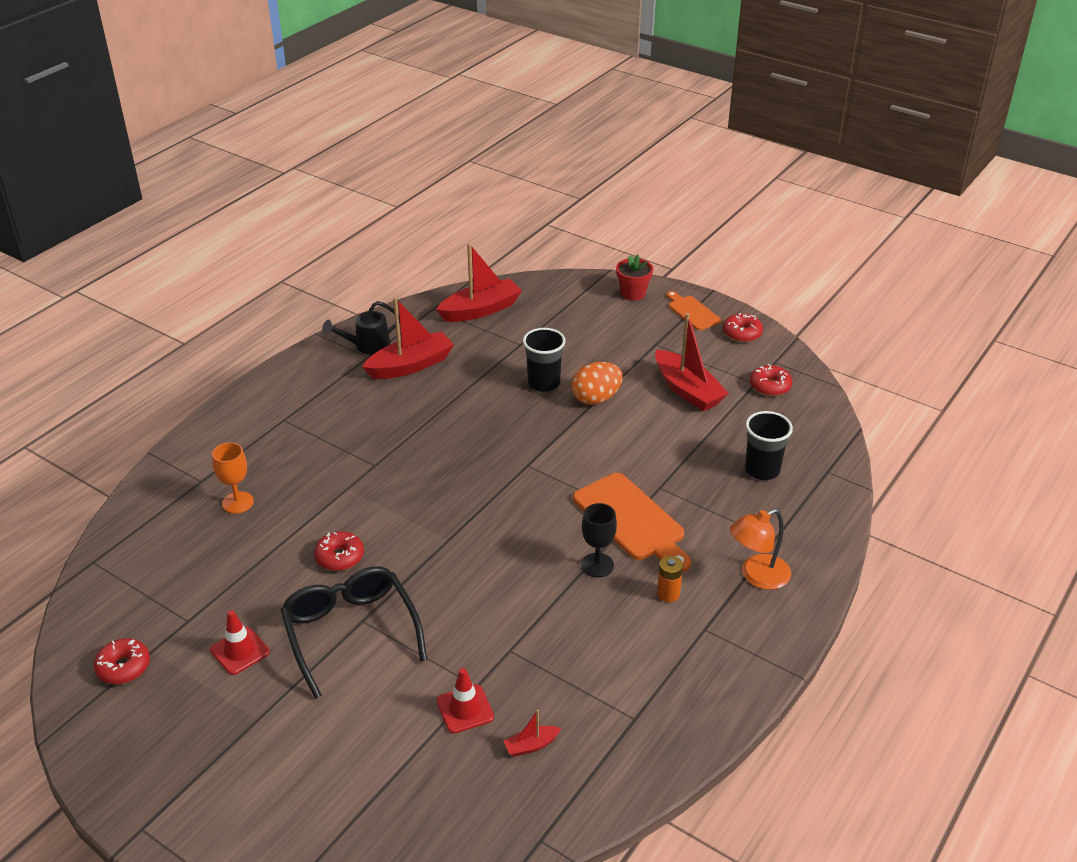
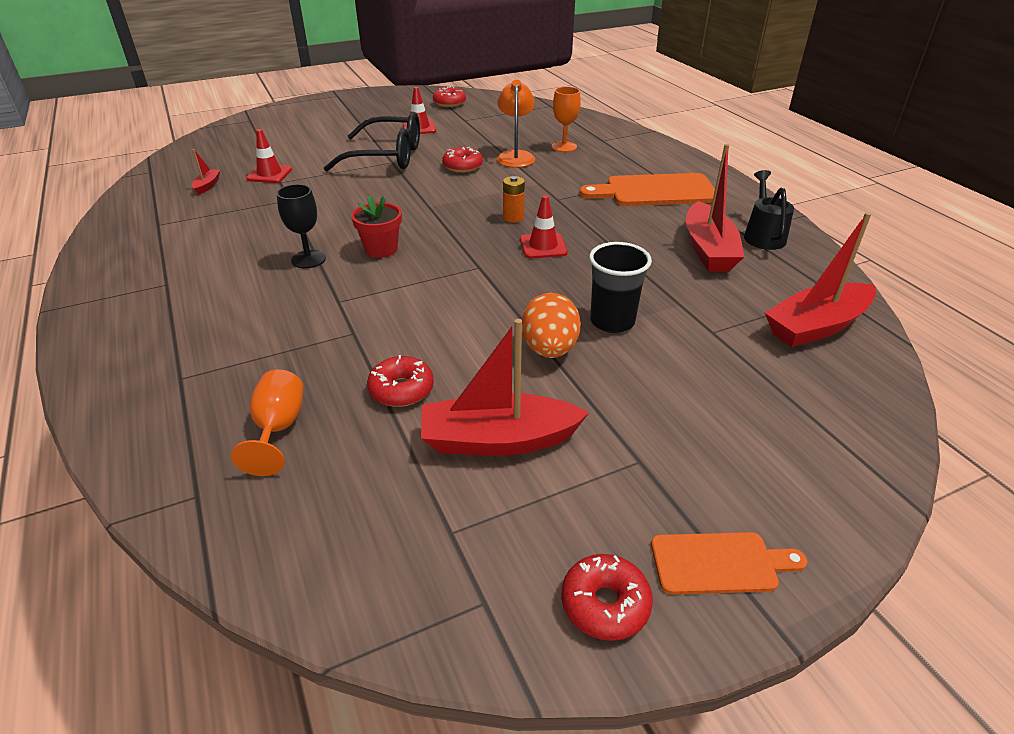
camera: 120 degrees right, 0 degrees up
red boat [436,243,522,322] -> red boat turned 60 degrees clockwise [765,212,876,347]
orange cutting board [573,473,691,573] -> orange cutting board moved to [580,173,715,206]
red flower pot [616,255,653,301] -> red flower pot moved to [351,196,402,258]
orange battery [657,556,683,602] -> orange battery moved to [503,176,525,222]
orange lamp [730,509,791,590] -> orange lamp moved to [497,80,535,168]
black cup [745,411,793,480] -> orange goblet [231,369,304,476]
red donut [750,364,792,396] -> red donut moved to [367,355,434,407]
none -> red traffic cone [520,195,568,259]

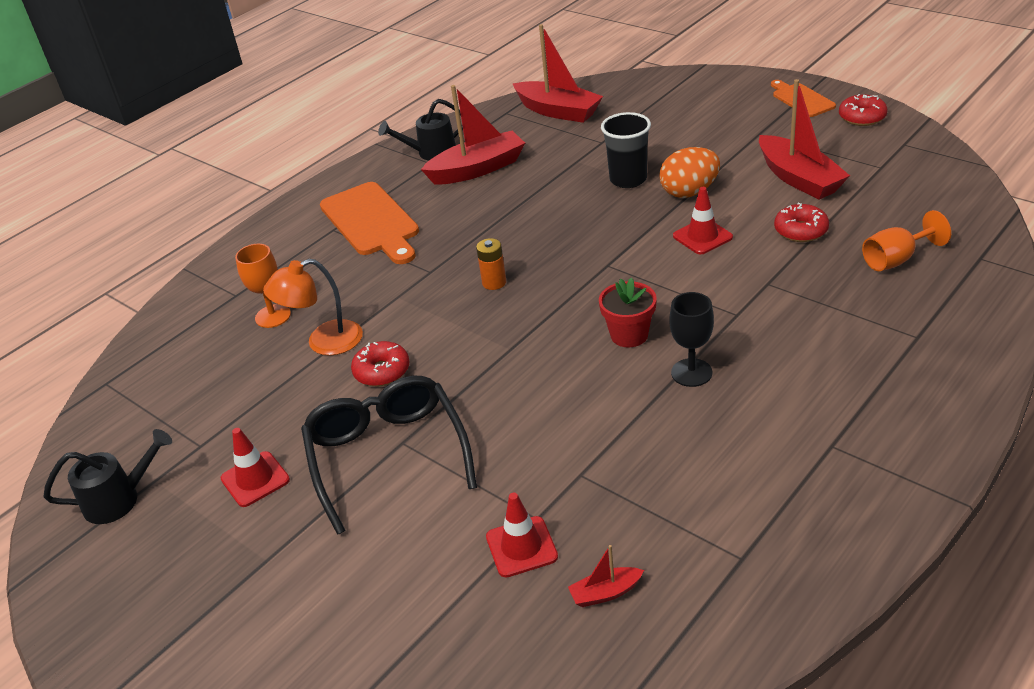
camera: 110 degrees left, 0 degrees up
red donut [433,86,466,107] -> black watering can [44,429,172,524]
red traffic cone [520,195,568,259] -> red traffic cone moved to [673,187,733,254]

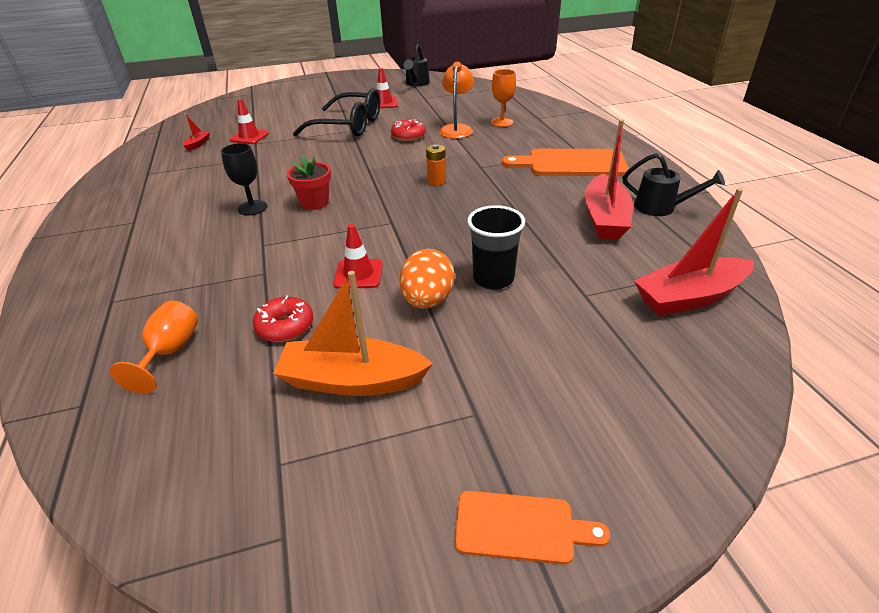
camera: 120 degrees right, 0 degrees up
black watering can [378,99,463,161] -> black watering can turned 105 degrees clockwise [623,153,725,216]
red boat [759,79,850,199] -> orange boat [273,271,433,396]
red donut [839,94,888,126] -> none

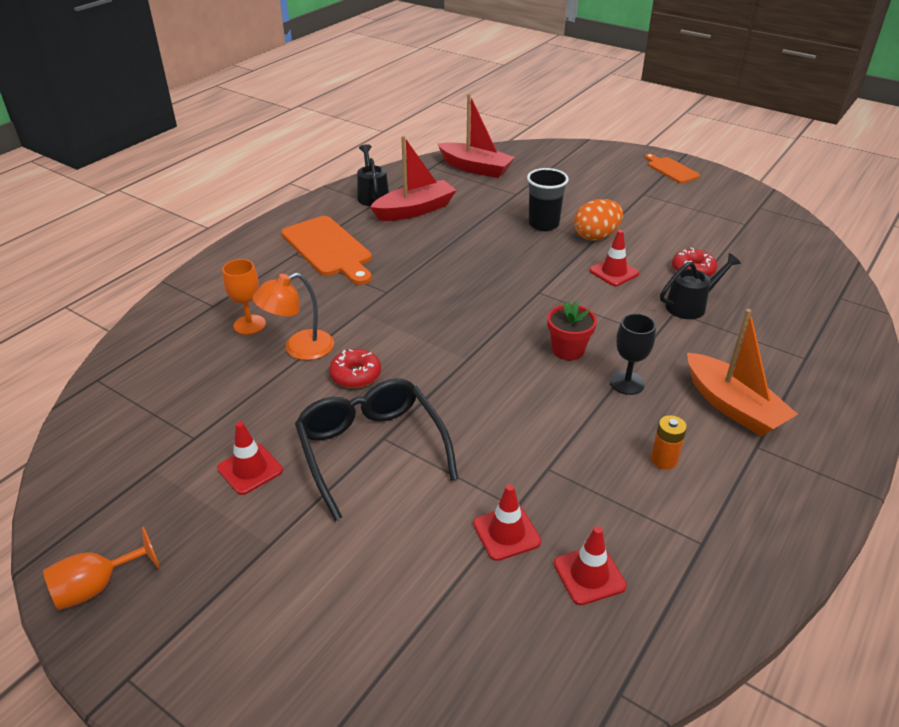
camera: 130 degrees left, 0 degrees up
orange goblet [110,301,198,394] -> orange goblet moved to [43,527,160,610]
red boat [183,113,210,151] -> red traffic cone [554,526,627,605]
orange boat [273,271,433,396] -> orange boat moved to [687,309,798,437]
black watering can [404,44,430,87] -> black watering can moved to [660,253,741,319]
orange battery [426,144,446,185] -> orange battery moved to [651,415,687,469]

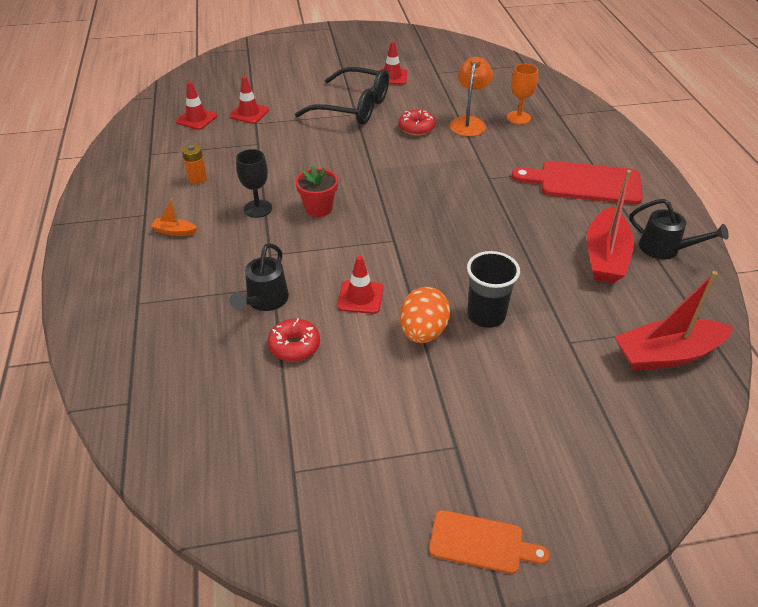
camera: 135 degrees right, 5 degrees up
orange goblet [43,527,160,610] -> none
orange cutting board [281,216,372,285] -> red cutting board [512,161,643,205]
orange boat [687,309,798,437] -> orange boat [151,199,197,236], size x0.45

